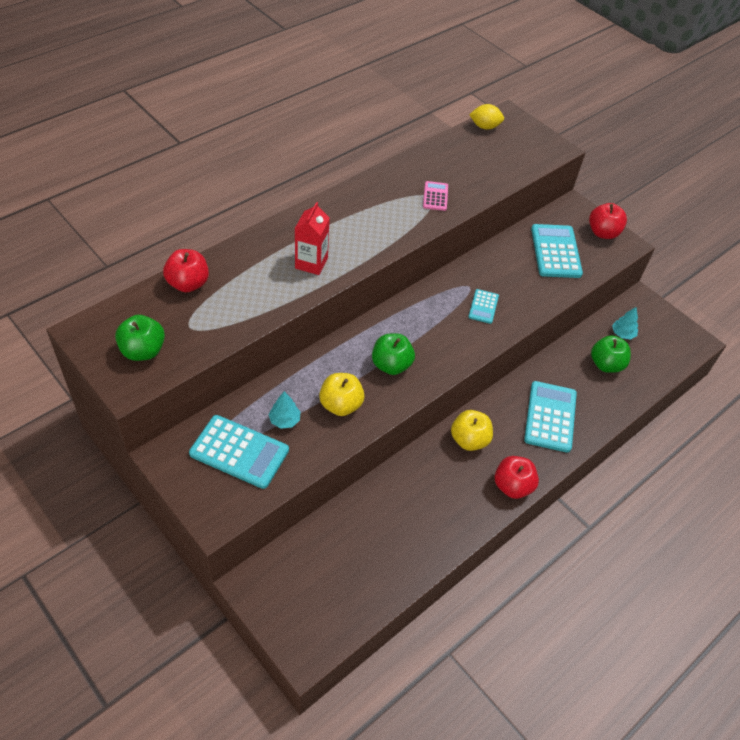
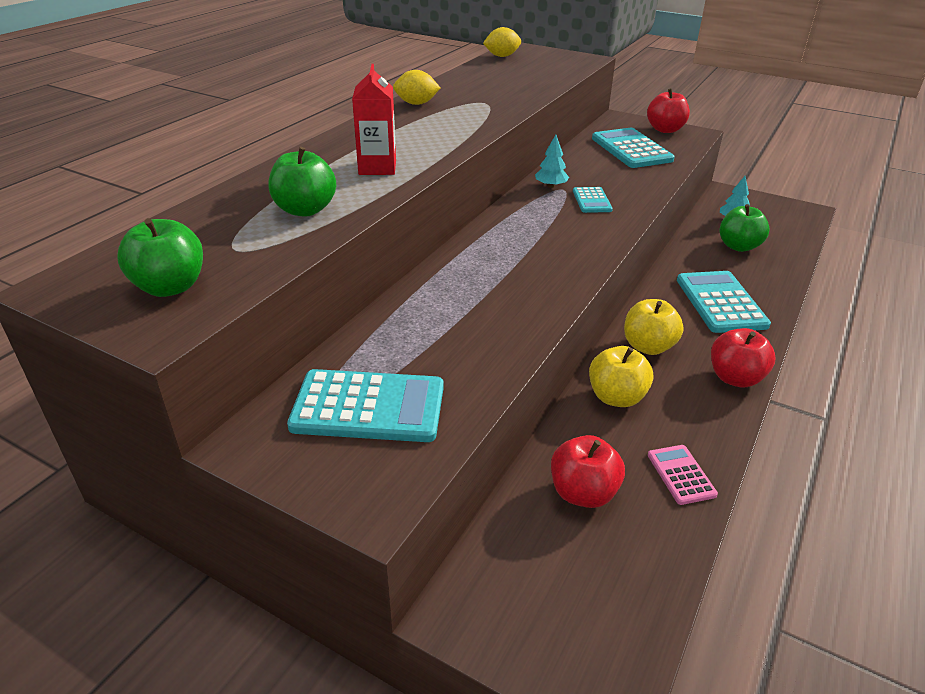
camera: 15 degrees left, 15 degrees down
red apple [163,249,209,292] -> red apple moved to [551,435,625,508]
turquoise tree [269,391,301,429] -> turquoise tree moved to [535,135,569,188]
yellow apple [319,373,365,416] -> yellow apple moved to [589,346,654,407]
green apple [372,333,415,375] -> green apple moved to [268,147,336,217]
pink calculator [423,181,448,211] -> pink calculator moved to [648,445,718,505]
none -> yellow lemon [393,70,440,105]

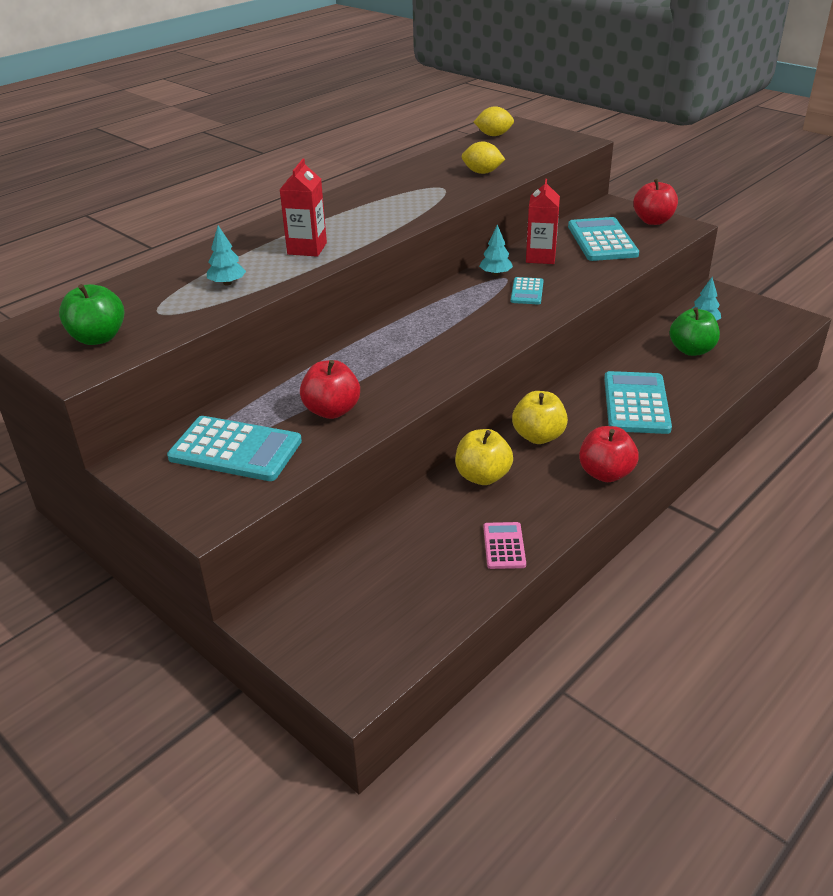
camera: 15 degrees right, 0 degrees up
green apple [268,147,336,217] -> turquoise tree [207,226,246,285]
yellow lemon [393,70,440,105] -> yellow lemon moved to [462,142,505,174]
red apple [551,435,625,508] -> red apple moved to [300,360,360,419]
none -> red carton [526,179,560,264]

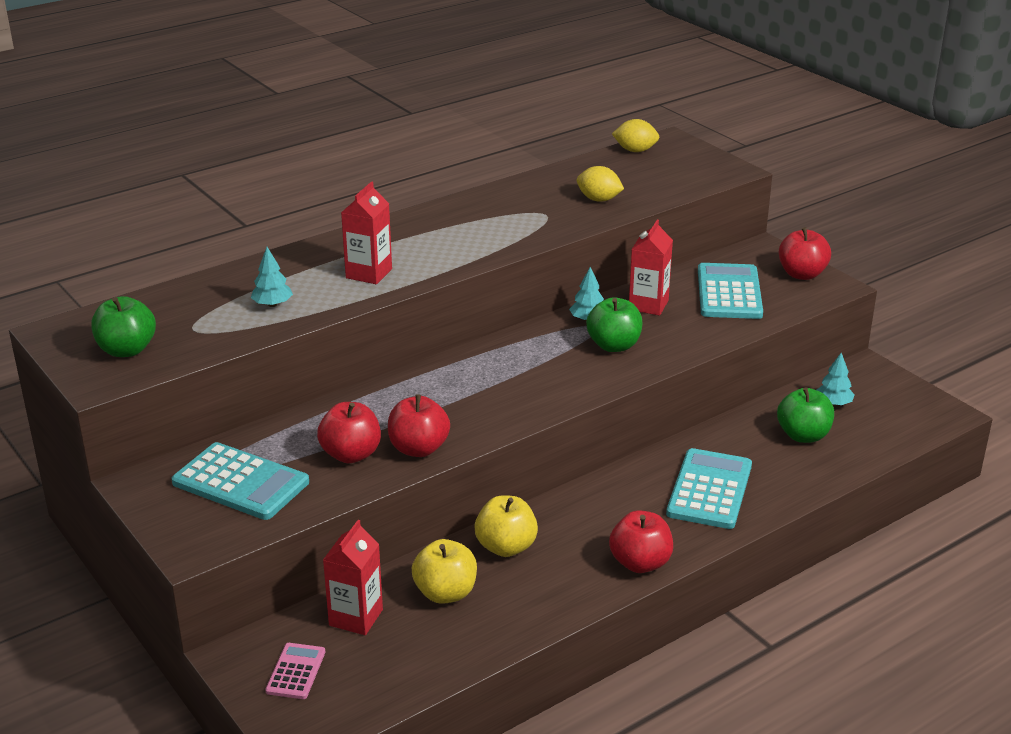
camera: 10 degrees right, 5 degrees down
pink calculator [483,522,526,569] -> pink calculator moved to [265,643,325,699]
turquoise calculator [511,277,543,304] -> green apple [586,297,643,352]
yellow apple [512,391,568,444] -> yellow apple moved to [412,539,477,604]
none -> red carton [323,520,383,635]
none -> red apple [388,394,450,457]

